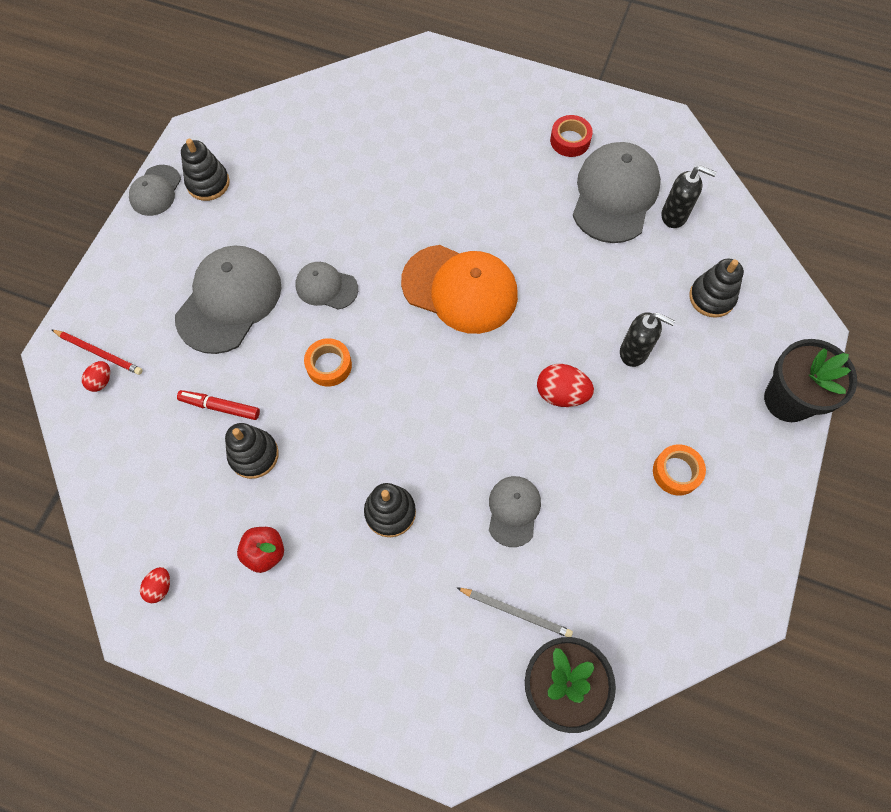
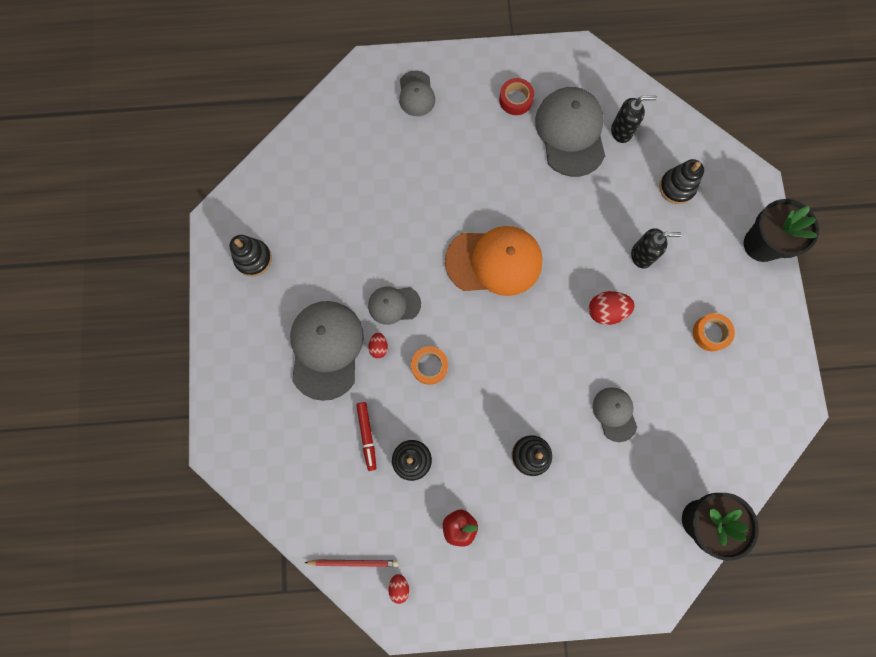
camera: 25 degrees left, 10 degrees up
red pencil [51,329,143,375] -> red pencil moved to [304,560,398,567]
red egg [82,361,110,392] -> red egg moved to [368,333,388,359]
grey cap [129,165,181,216] -> grey cap moved to [399,71,435,116]
red marker [177,390,260,420] -> red marker turned 90 degrees counterclockwise [356,402,376,471]
grey pencil [456,587,573,637] -> none

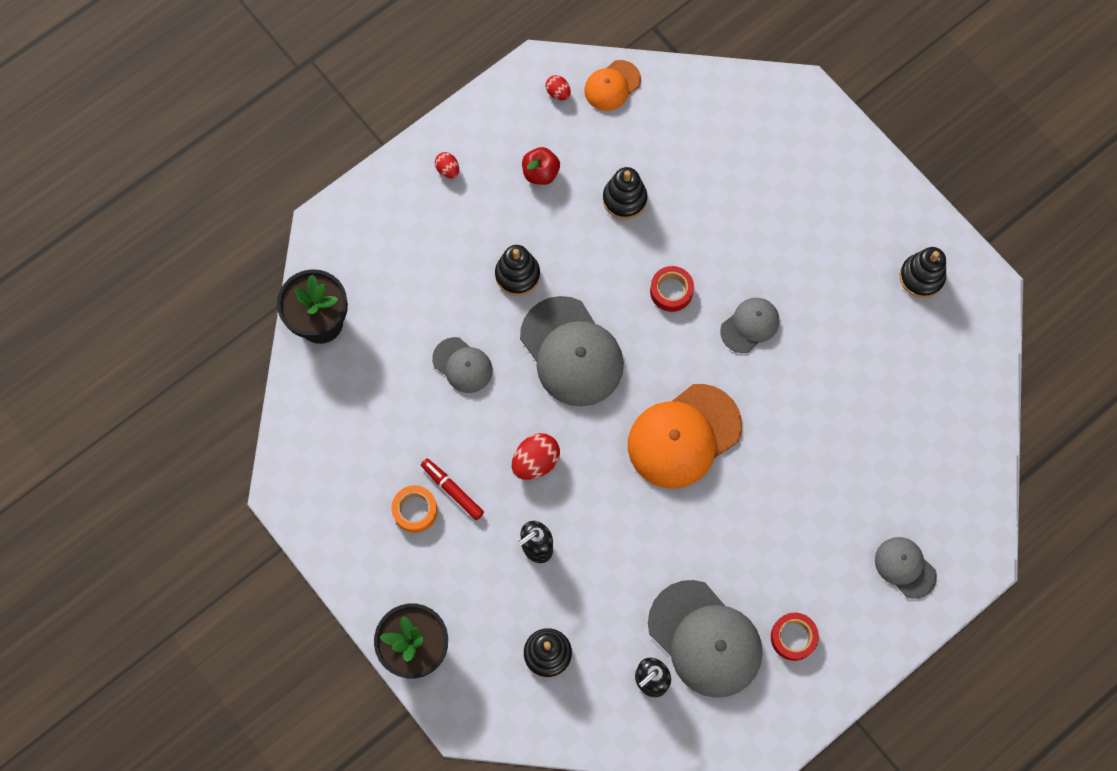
camera: 145 degrees right, 5 degrees down
grey cap [290,301,364,401] -> grey cap moved to [520,296,624,407]
red pencil [304,560,398,567] -> orange cap [584,60,641,111]
red marker [356,402,376,471] -> red marker moved to [421,458,484,520]
red egg [368,333,388,359] -> red egg moved to [435,152,459,178]
orange tape [411,346,448,385] -> red tape [650,266,694,312]

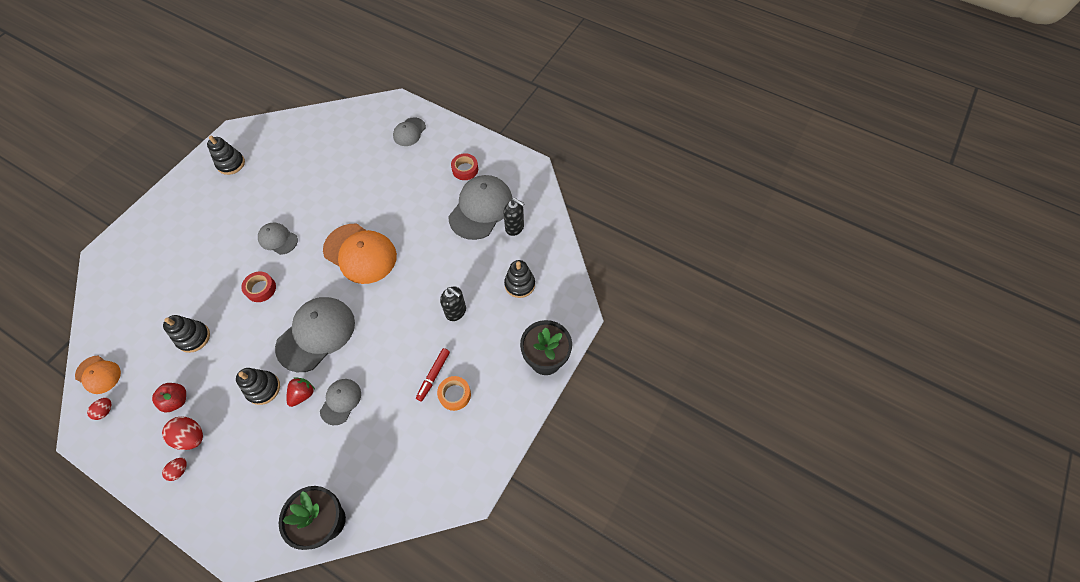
camera: 110 degrees left, 10 degrees down
red egg [511,433,560,480] -> red egg moved to [162,417,203,450]
none -> red strawberry [287,377,315,407]

